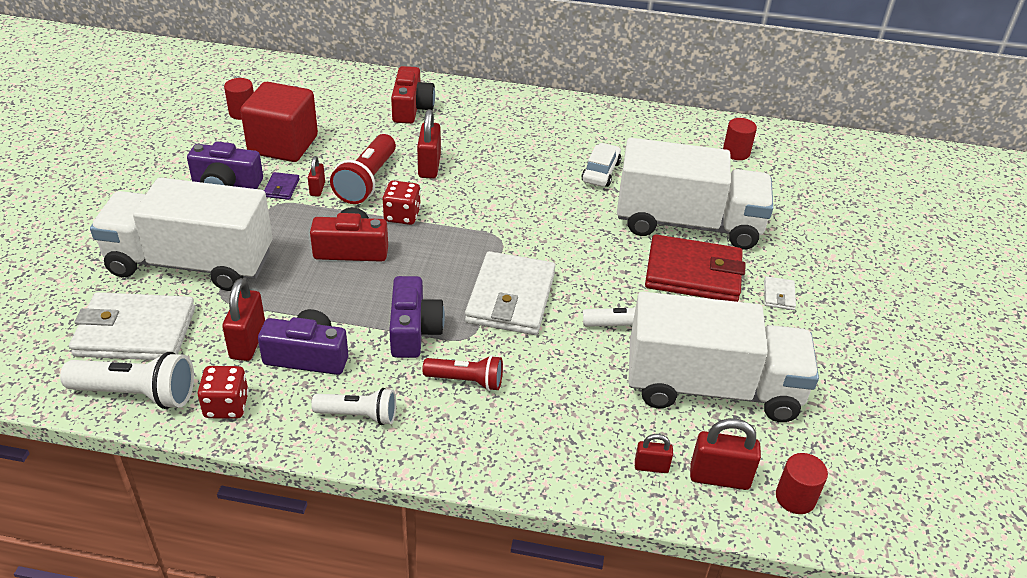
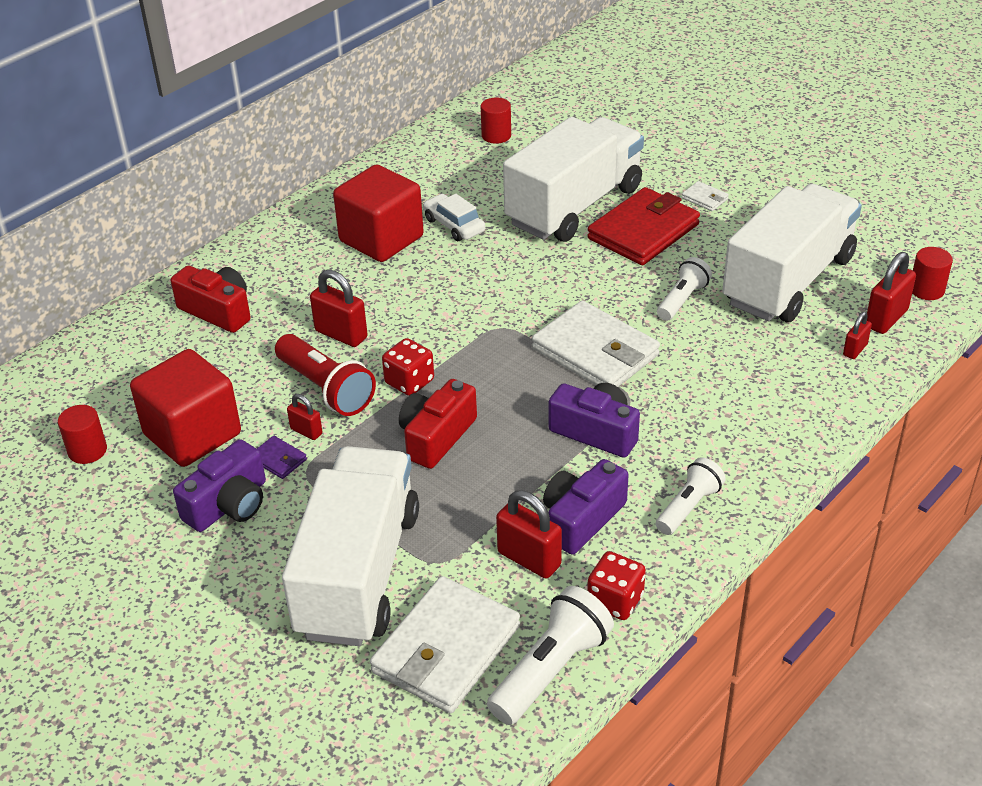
camera: 55 degrees left, 0 degrees up
white truck [90,177,273,291] -> white truck turned 150 degrees clockwise [282,446,419,646]
red flashlight [422,355,503,391] -> none
none -> red cube [333,164,424,262]

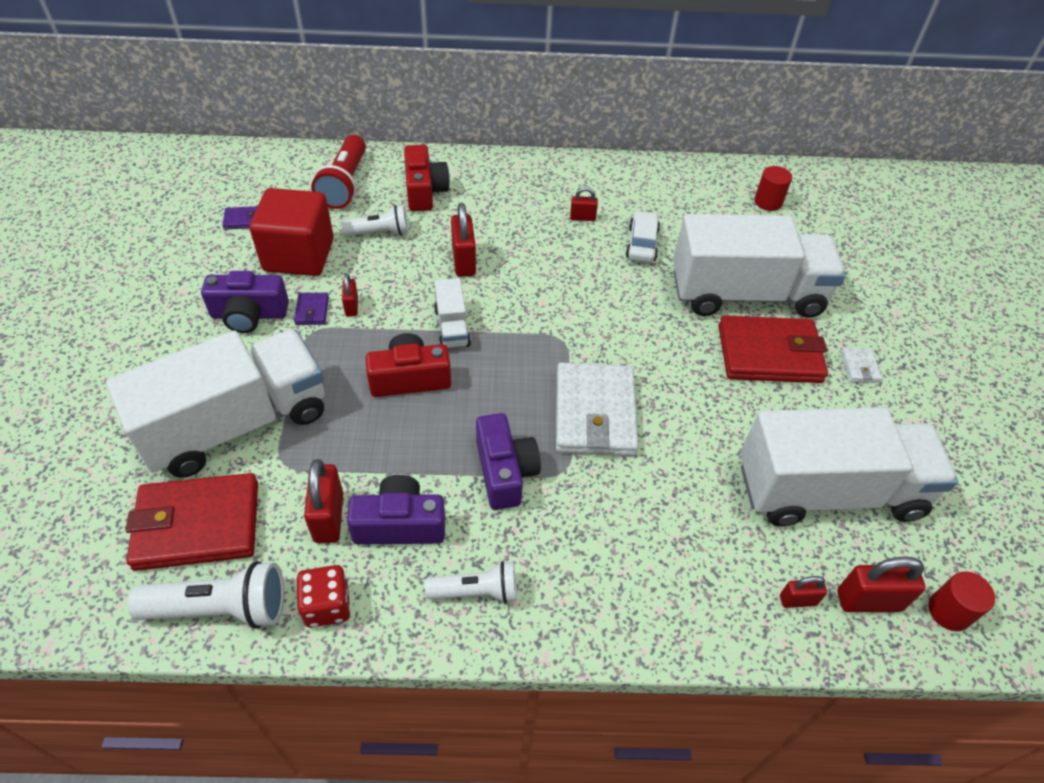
camera: 45 degrees right, 10 degrees up
red cylinder [58,405,107,464] -> purple wallet [222,206,258,229]
red flashlight [275,334,376,416] -> red flashlight moved to [311,135,366,209]
red cube [333,164,424,262] -> red padlock [570,187,598,221]
white wallet [370,576,520,714] -> red wallet [126,473,258,571]
red dice [382,338,434,396] -> white truck [434,278,471,348]
white flashlight [657,257,712,321] -> white flashlight moved to [341,205,409,236]

